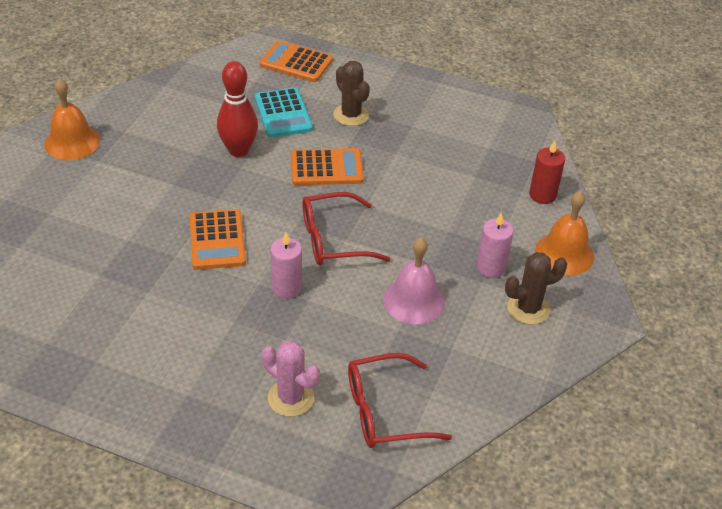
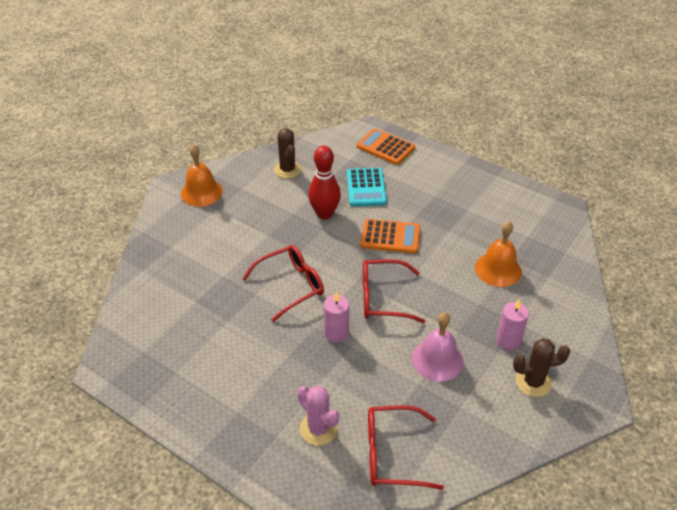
camera: 15 degrees right, 0 degrees up
orange calculator [190,209,246,270] -> red glasses [242,245,324,322]
brown cactus [333,61,370,126] -> brown cactus moved to [274,128,302,179]
red candle [529,140,565,204] -> none
orange bell [535,191,594,275] -> orange bell moved to [475,221,522,287]

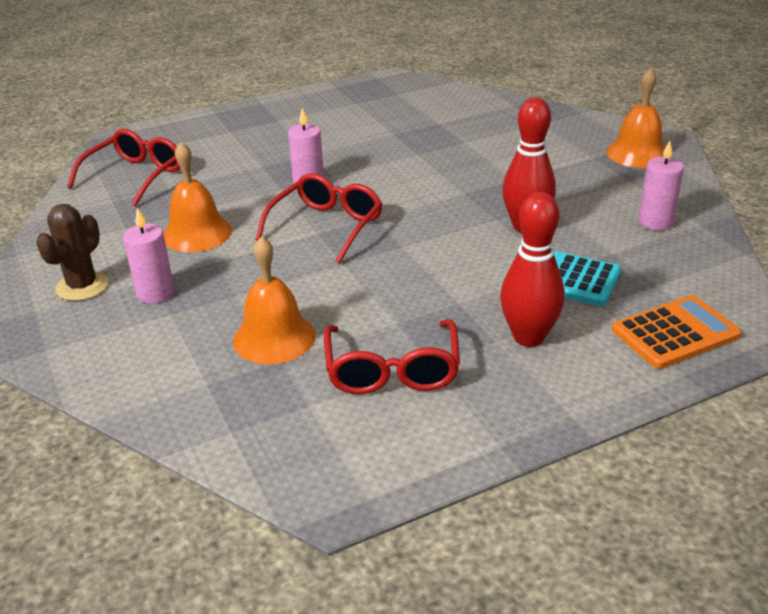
camera: 120 degrees right, 10 degrees down
red glasses [242,245,324,322] -> red glasses moved to [324,319,460,394]
brown cactus [274,128,302,179] -> pink candle [638,141,684,230]
pink cactus [297,385,339,446] -> none
orange calculator [361,219,420,253] -> none
pink bell [412,312,464,382] -> orange bell [163,142,232,252]
none -> red bowling pin [500,192,565,347]

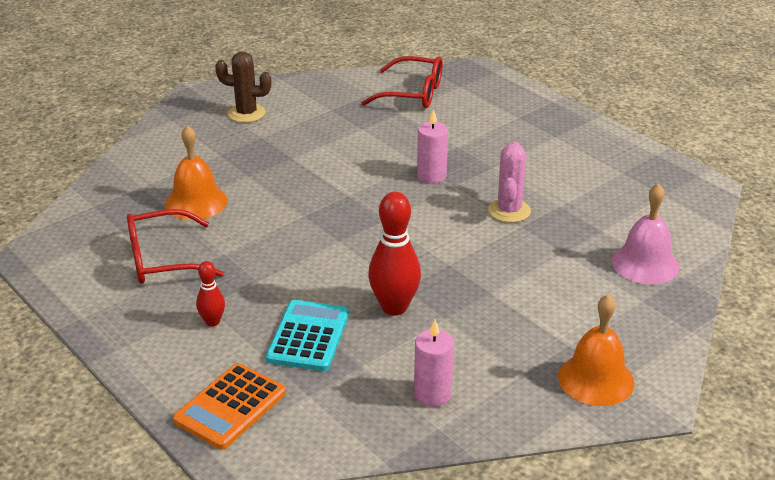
camera: 75 degrees right, 0 degrees up
pink candle [123,208,174,304] -> none
orange bell [163,142,232,252] -> none
red glasses [256,173,382,264] -> none
red bowling pin [500,192,565,347] -> red bowling pin [196,261,225,327], size x0.54
orange calculator [612,295,742,369] -> orange calculator turned 75 degrees clockwise [173,363,286,449]
none -> pink cactus [488,141,531,223]
none -> pink bell [612,183,679,284]

